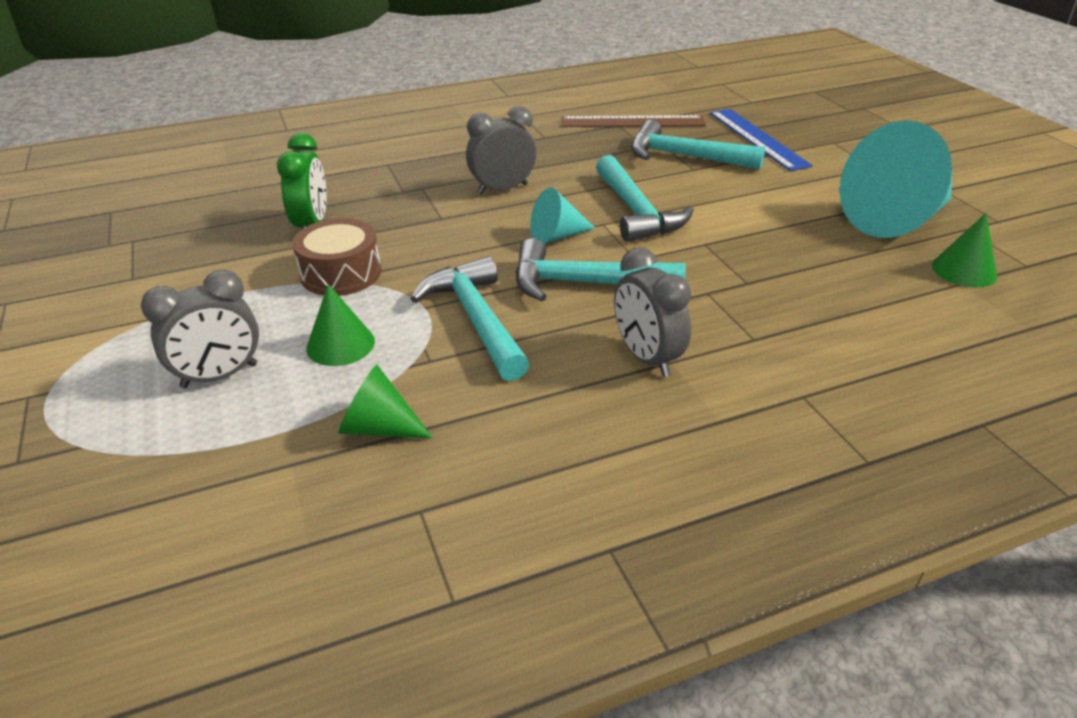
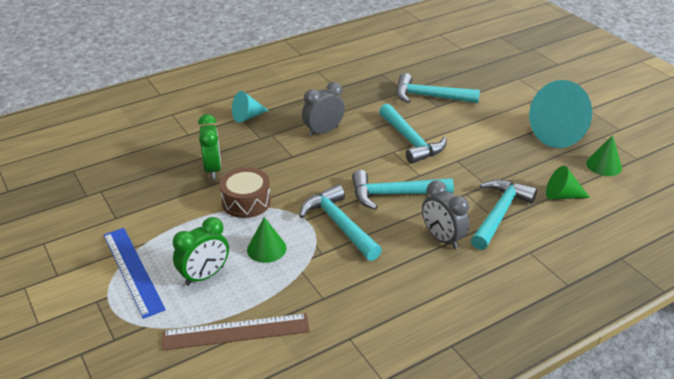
camera: 10 degrees left, 0 degrees up
grey clock [141,270,259,388] -> green clock [173,217,229,286]
green cone [338,365,433,438] -> green cone moved to [546,166,590,200]
turquoise cone [530,187,595,244] -> turquoise cone moved to [232,91,269,123]
brown ruler [561,115,706,127] -> brown ruler moved to [162,313,310,351]
blue ruler [710,109,813,171] -> blue ruler moved to [104,228,166,319]
none -> turquoise hammer [471,179,537,250]

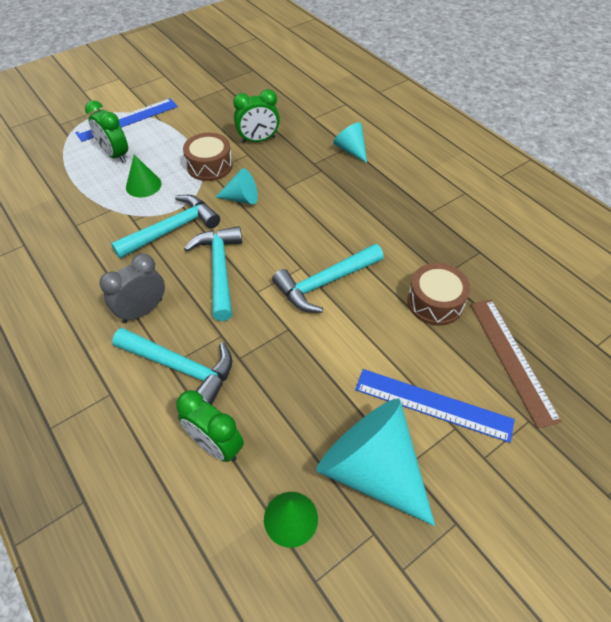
camera: 85 degrees right, 15 degrees up
brown ruler [162,313,310,351] -> brown ruler moved to [470,300,562,428]
grey clock [302,82,345,137] -> none
turquoise hammer [396,73,480,103] -> brown drum [407,263,470,325]
green cone [546,166,590,200] -> green clock [176,390,244,462]
none -> turquoise cone [215,168,258,205]
none -> blue ruler [355,369,515,443]

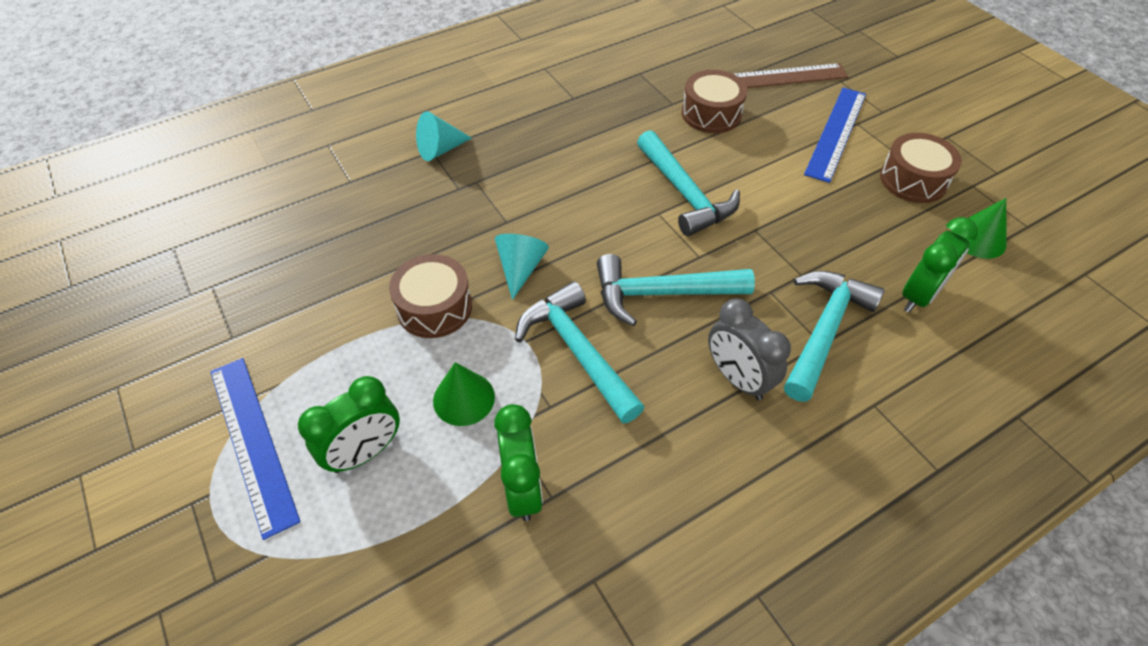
camera: 85 degrees left, 0 degrees up
green clock [233,89,280,143] -> green clock moved to [494,404,543,521]
turquoise cone [316,399,435,526] -> brown drum [880,133,962,203]

